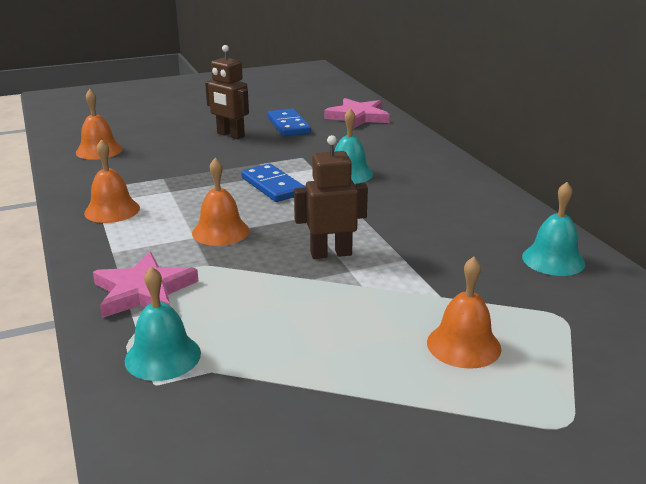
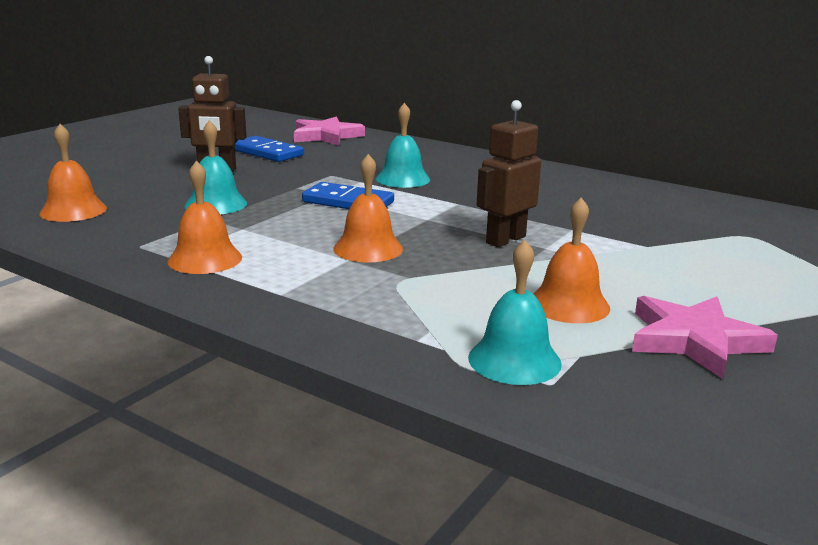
camera: 35 degrees left, 5 degrees down
pink star [93,252,198,318] -> pink star moved to [632,296,778,379]
orange bell [427,257,501,369] -> orange bell moved to [533,197,610,323]
turquoise bell [522,182,585,276] -> turquoise bell moved to [185,120,247,214]

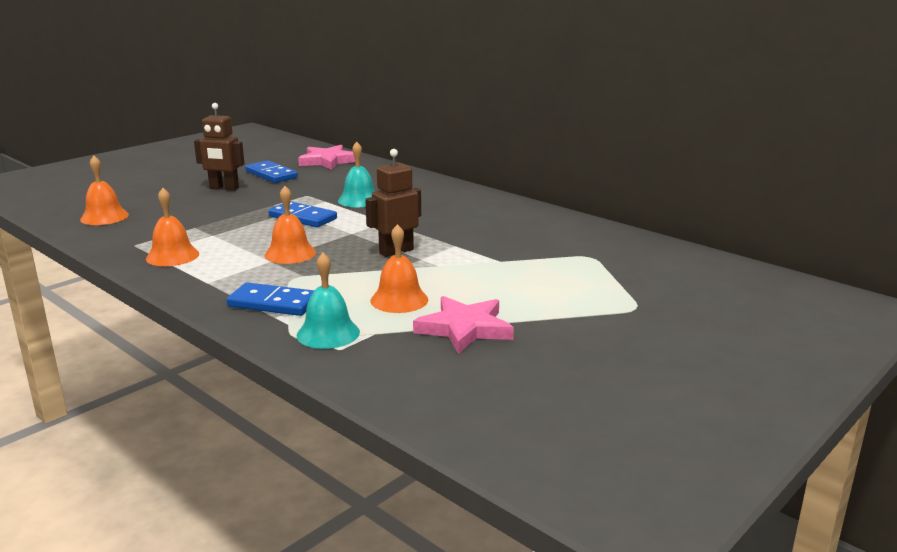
camera: 10 degrees right, 0 degrees up
turquoise bell [185,120,247,214] -> none
none -> blue domino [227,282,315,316]

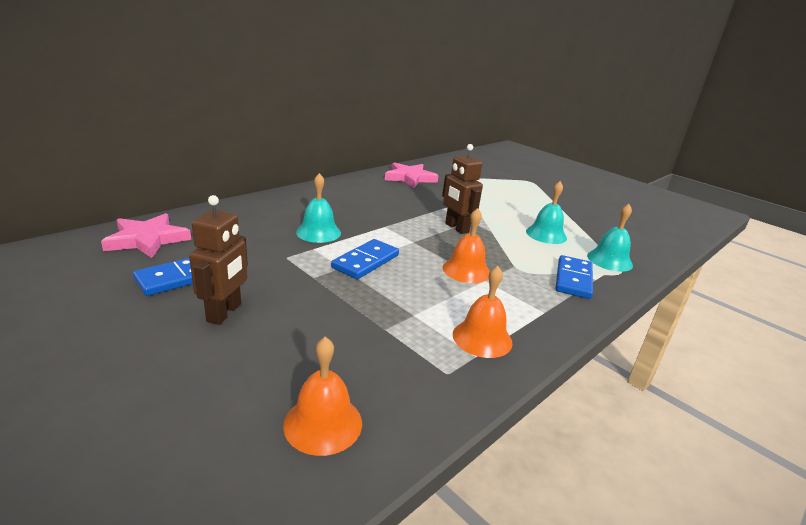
camera: 90 degrees left, 5 degrees up
orange bell [371,224,428,313] -> turquoise bell [526,181,567,244]
pink star [413,296,514,354] -> pink star moved to [385,162,438,188]

